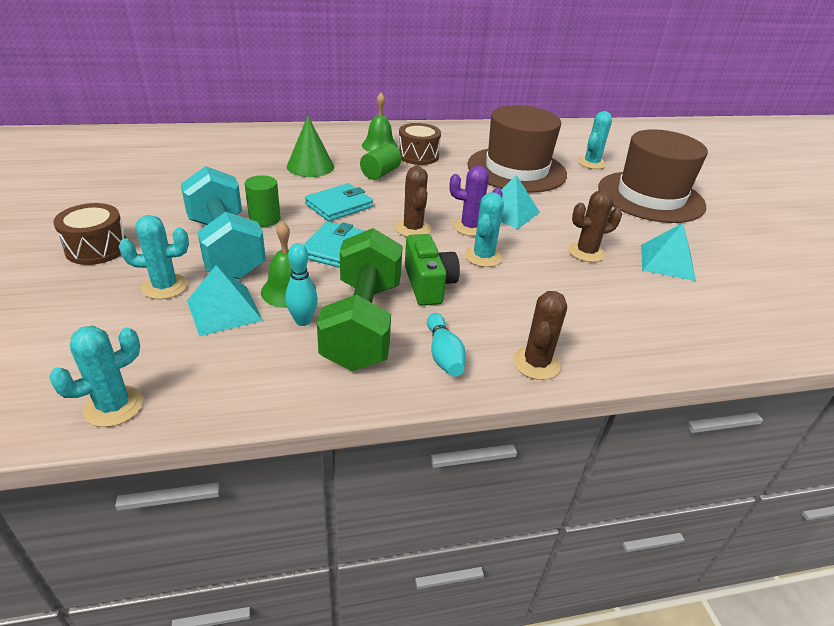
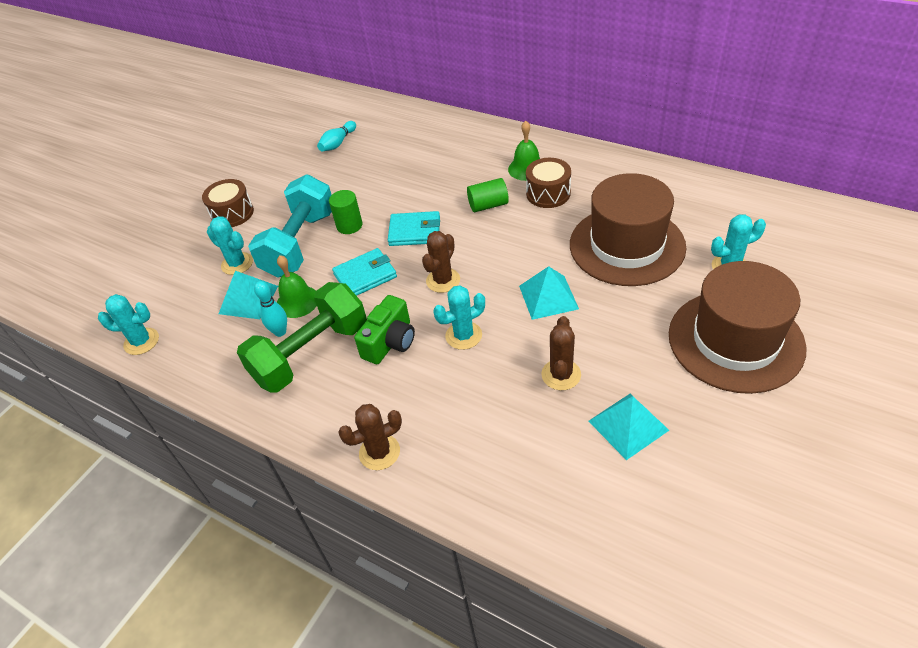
camera: 50 degrees right, 10 degrees up
green cone [287,116,334,177] -> none
turquoise bowling pin [427,313,466,377] -> turquoise bowling pin moved to [317,121,356,152]
purple cactus [449,166,503,236] -> none
brown cactus [568,190,622,262] -> brown cactus turned 75 degrees clockwise [541,316,581,390]

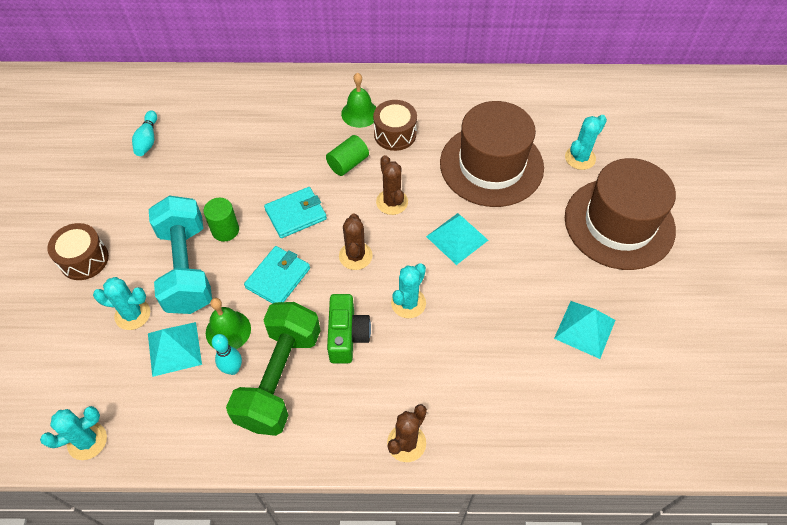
camera: 35 degrees left, 10 degrees up
brown cactus [541,316,581,390] -> brown cactus moved to [376,155,408,215]

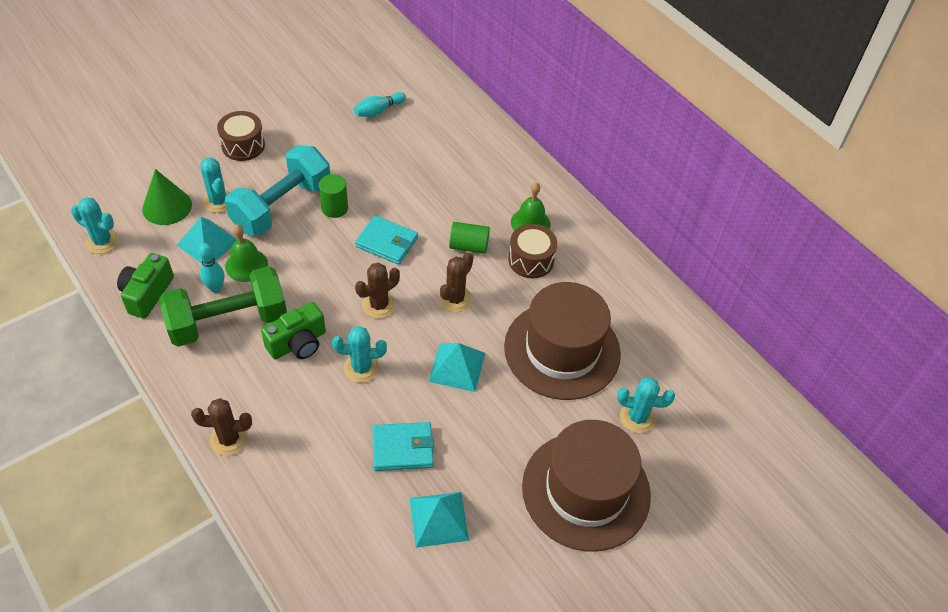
camera: 50 degrees right, 5 degrees down
turquoise wallet [244,246,310,304] -> turquoise wallet moved to [372,422,434,471]
none -> green camera [117,253,174,319]
none -> green cone [142,169,192,225]

